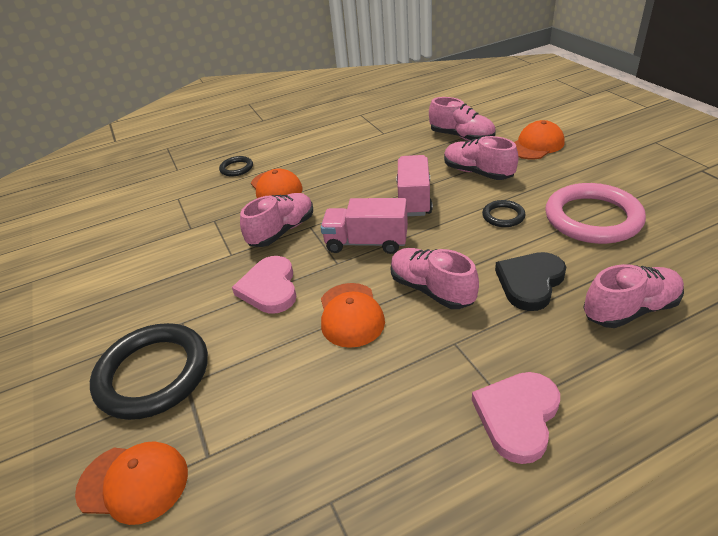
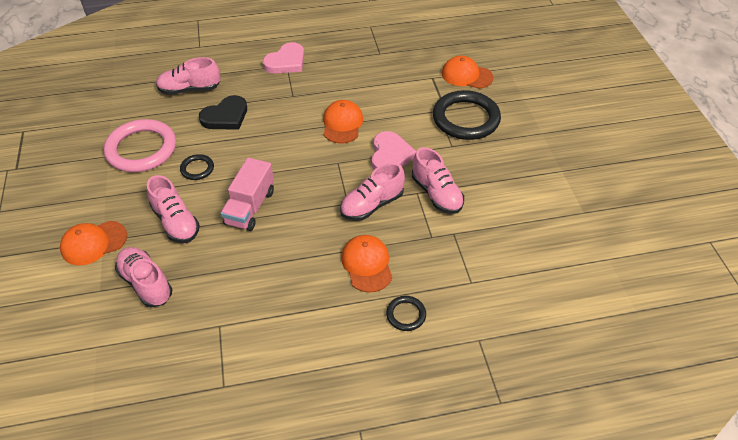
camera: 170 degrees left, 10 degrees up
pink truck [320,198,408,254] -> none
pink shoe [391,248,479,309] -> pink shoe moved to [412,147,464,214]

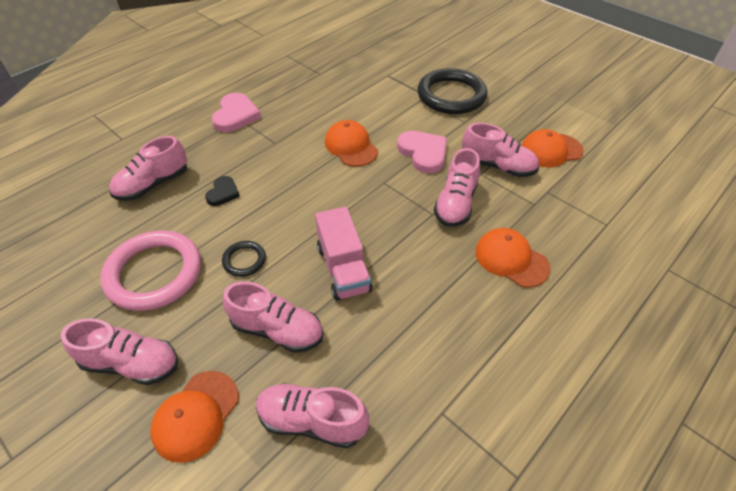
camera: 35 degrees left, 0 degrees up
black heart [199,95,247,130] -> black heart [205,176,240,206], size x0.60
black ring [386,296,426,331] -> none
orange cap [442,56,494,89] -> orange cap moved to [521,129,584,167]
none -> pink shoe [61,318,178,385]

